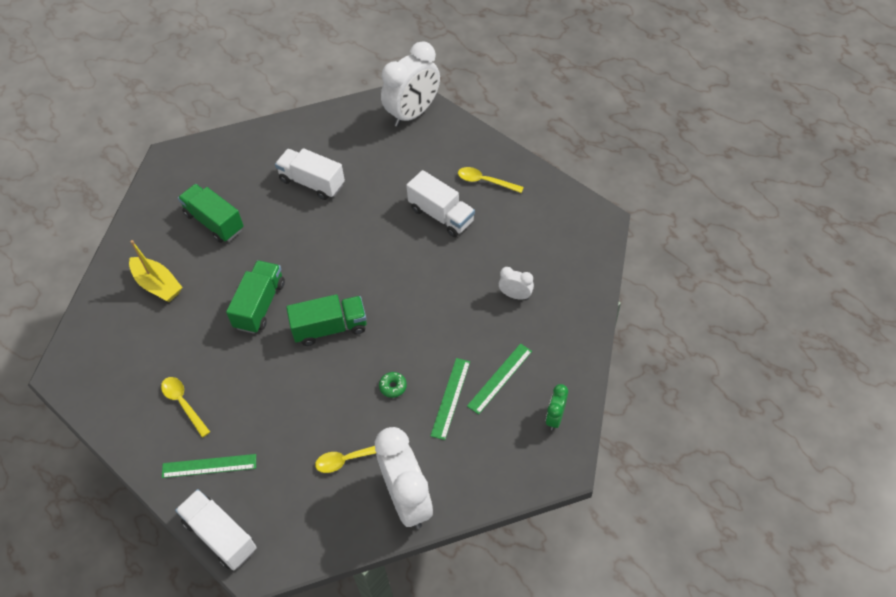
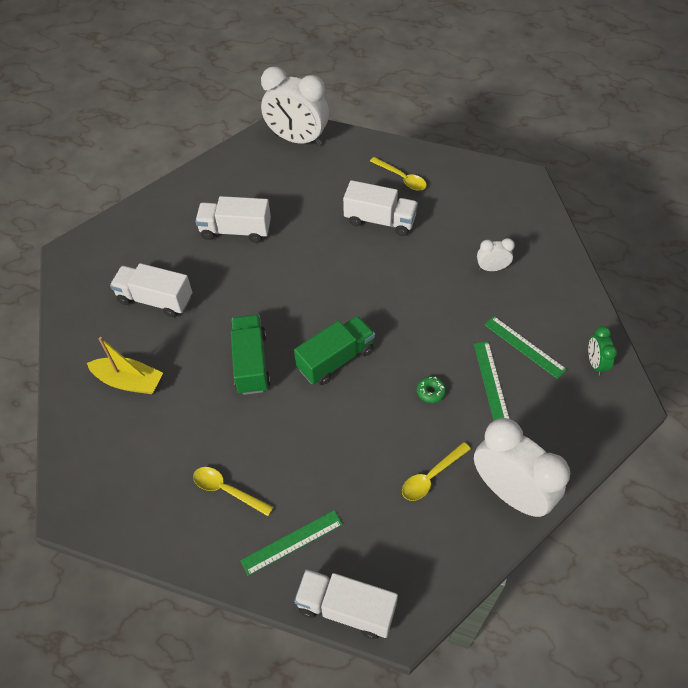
camera: 25 degrees left, 0 degrees up
green truck [178,184,244,243] -> white truck [110,263,192,317]
white clock [381,41,440,127] -> white clock turned 90 degrees clockwise [261,66,329,146]
yellow spoon [458,167,524,193] -> yellow spoon turned 135 degrees counterclockwise [370,157,427,191]
green ruler [467,343,532,414] -> green ruler turned 60 degrees counterclockwise [485,316,567,379]

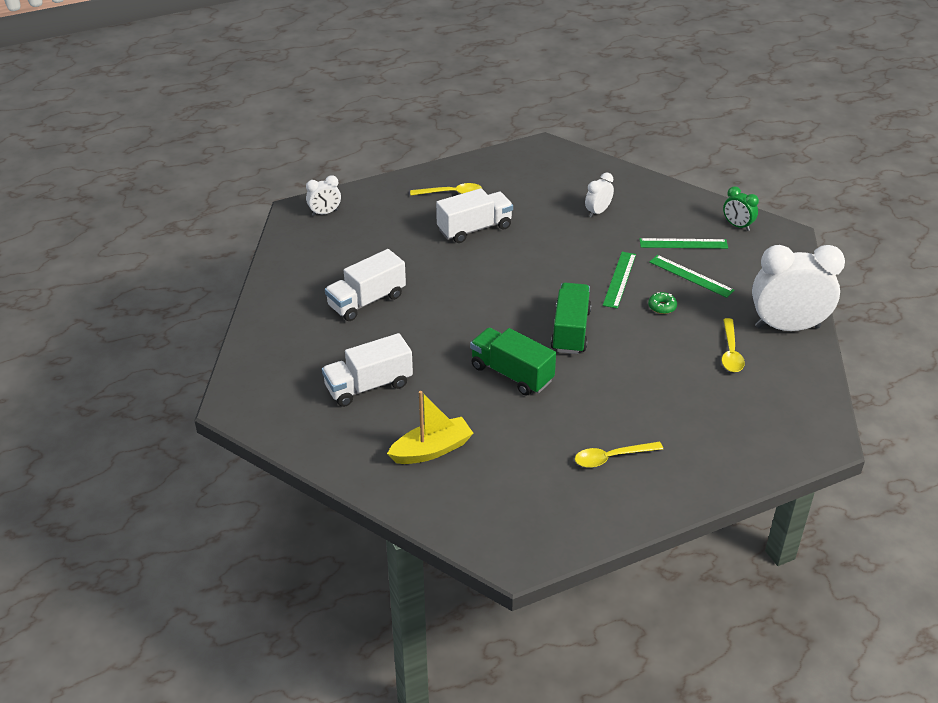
camera: 45 degrees left, 15 degrees down
green ruler [240,510,343,576] -> green ruler moved to [603,252,636,309]
white clock [261,66,329,146] -> white clock [306,175,341,216], size x0.47
white truck [294,569,398,639] -> none

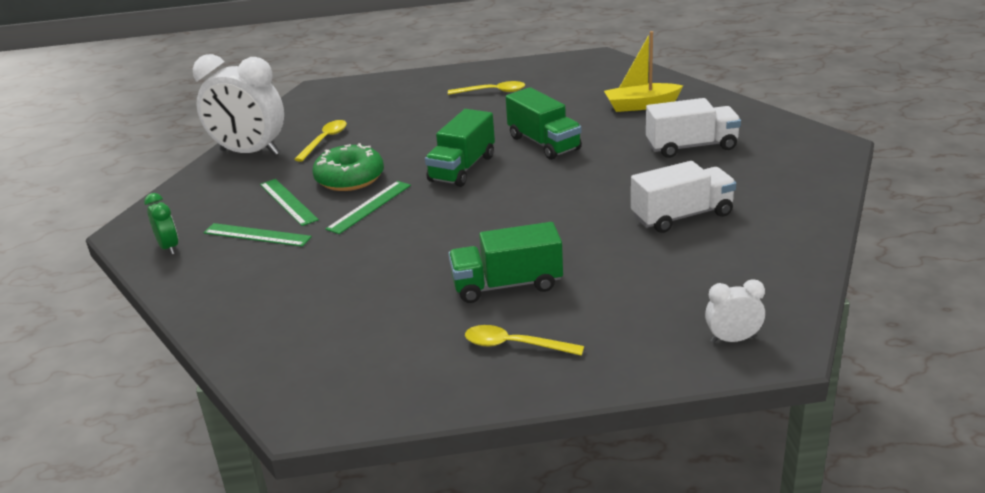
camera: 160 degrees left, 10 degrees down
white truck [436,188,513,243] -> green truck [448,222,563,303]
white clock [585,173,614,218] -> none
green donut [648,292,677,314] -> green donut [312,143,384,191], size x2.20

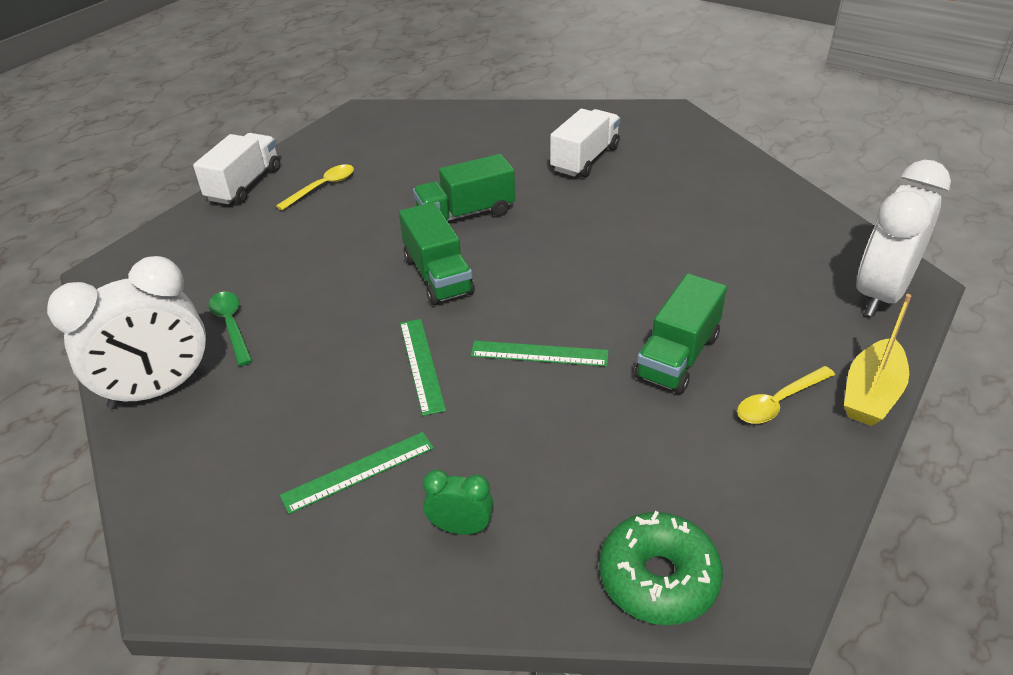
camera: 50 degrees left, 10 degrees up
green clock [144,193,178,255] -> green clock moved to [423,470,494,535]
green ruler [260,179,319,226] -> green ruler moved to [471,341,609,366]
yellow spoon [294,120,347,162] -> green spoon [208,292,253,366]
green donut [312,143,384,191] -> green donut moved to [599,511,723,625]
green truck [506,87,582,160] -> green truck turned 150 degrees clockwise [413,154,515,221]
yellow boat [604,31,683,112] -> yellow boat moved to [844,294,911,426]
white truck [631,161,736,233] -> white truck moved to [193,133,280,204]
white clock [705,279,765,343] -> white clock [857,160,951,317], size x2.14

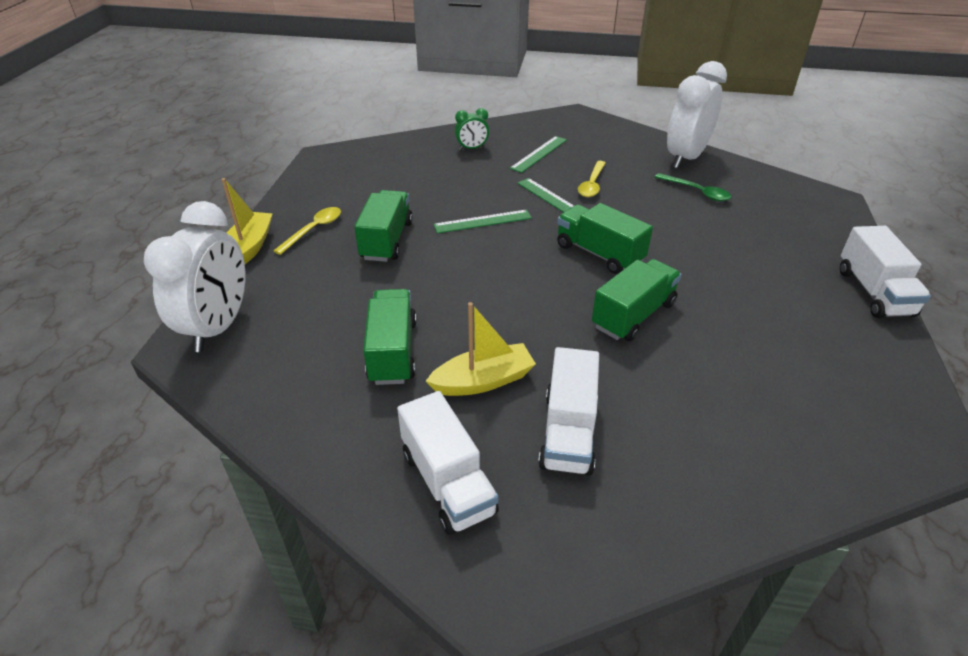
camera: 155 degrees right, 0 degrees up
yellow spoon [276,164,354,211] -> yellow spoon moved to [578,161,606,197]
green donut [599,511,723,625] -> none
none -> green truck [363,289,417,385]
none -> white truck [397,391,499,535]
none -> yellow boat [426,302,536,396]

